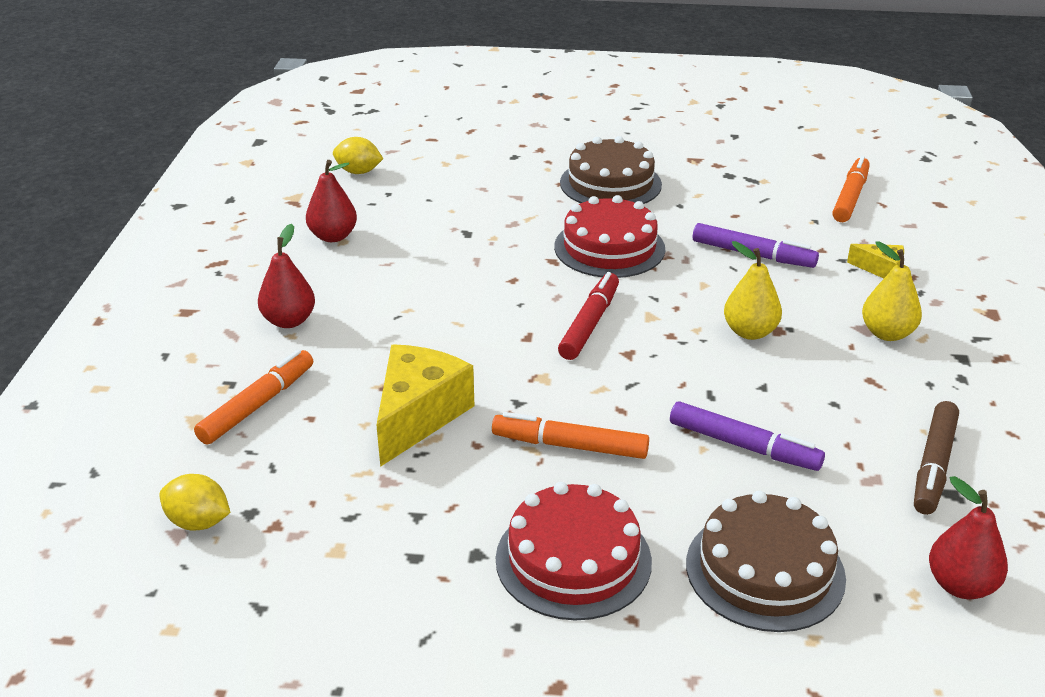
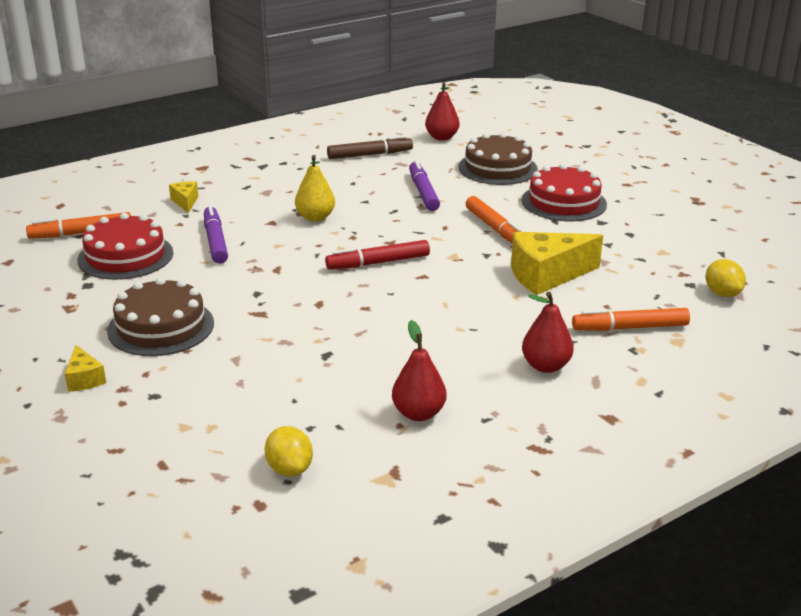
camera: 130 degrees left, 5 degrees down
red cake [554,195,665,278] -> red cake moved to [77,213,173,280]
yellow pear [862,241,922,341] -> none
none -> yellow cheese [65,345,106,392]

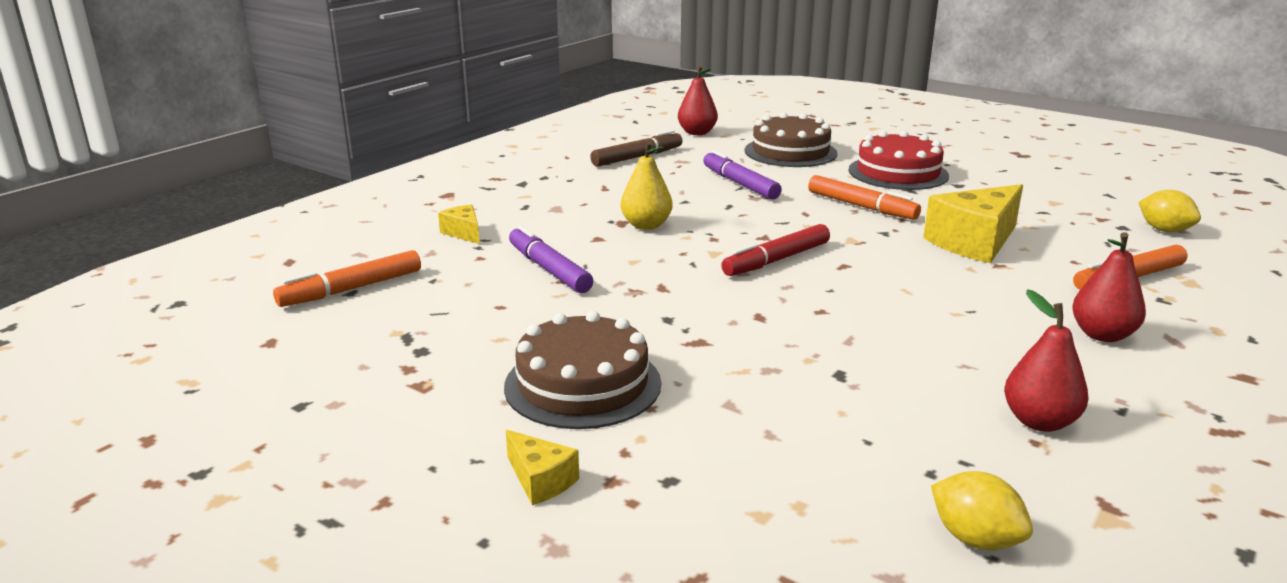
camera: 20 degrees left, 5 degrees down
red cake [77,213,173,280] -> none

